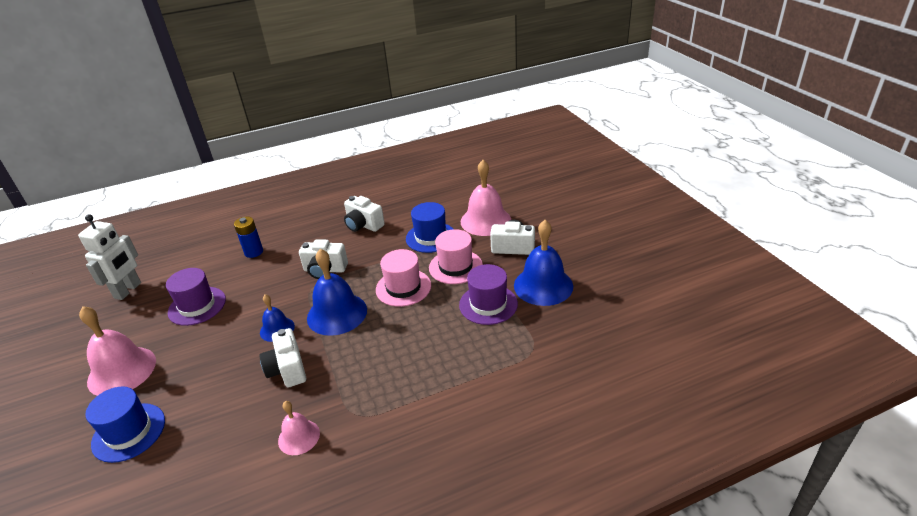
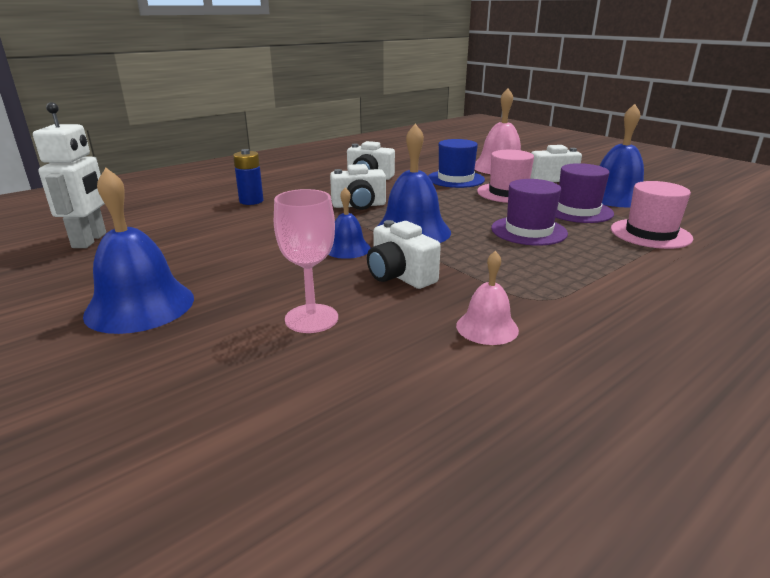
camera: 20 degrees left, 10 degrees down
pink bell [79,306,156,396] -> blue bell [83,168,194,334]
blue hat [85,386,165,463] -> none
purple hat [166,268,226,326] -> purple hat moved to [491,179,568,246]
pink hat [376,249,431,307] -> pink hat moved to [611,181,693,249]
none -> pink goblet [274,189,338,333]

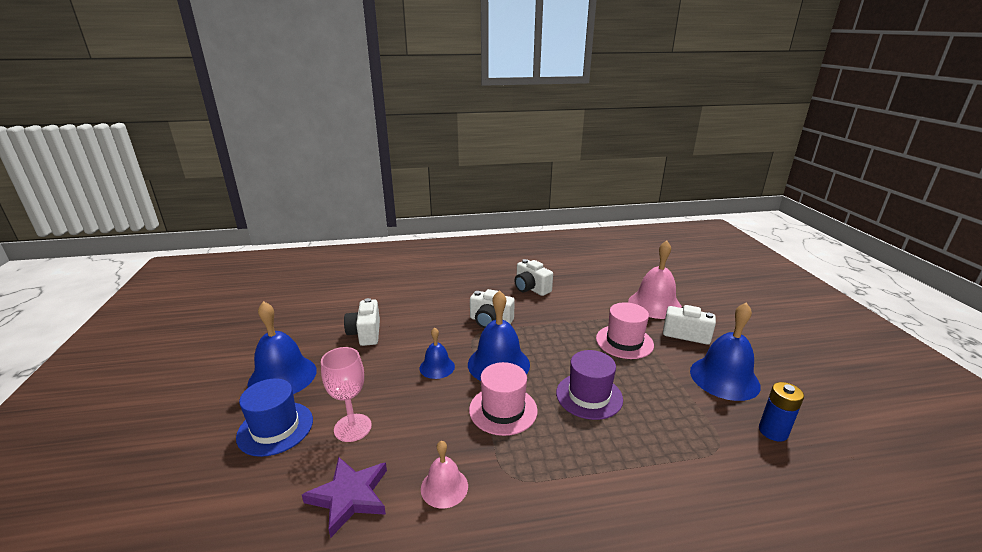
camera: 30 degrees right, 0 degrees up
white robot [33,102,106,248] -> none
blue battery [233,149,264,205] -> blue battery moved to [759,382,804,442]
white camera [367,220,441,289] -> white camera moved to [344,298,380,346]
blue hat [428,139,485,188] -> blue hat moved to [236,378,313,457]
purple hat [555,163,614,223] -> none
pink hat [611,181,693,249] -> pink hat moved to [469,362,538,436]
none -> purple star [302,457,387,538]

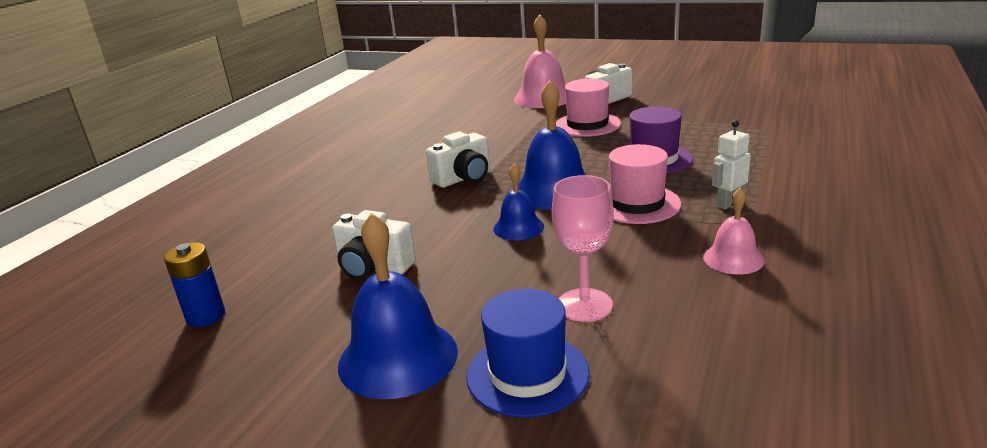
camera: 55 degrees left, 0 degrees up
purple star [302,457,387,538] -> none
white camera [514,259,553,296] -> none
blue bell [690,302,761,401] -> none
blue battery [759,382,804,442] -> blue battery moved to [164,242,225,327]
none -> white robot [712,120,751,210]

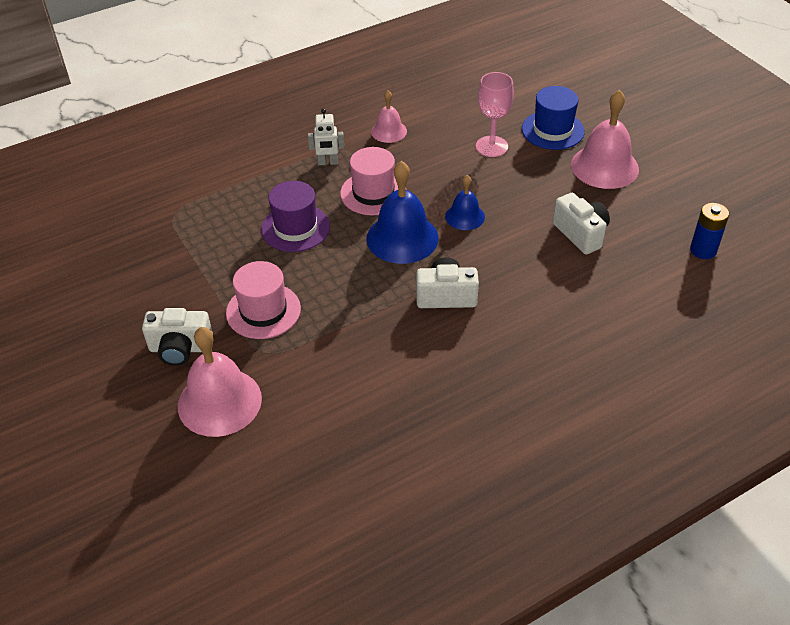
camera: 145 degrees left, 20 degrees up
blue bell [338,213,458,399] -> pink bell [571,90,639,189]

